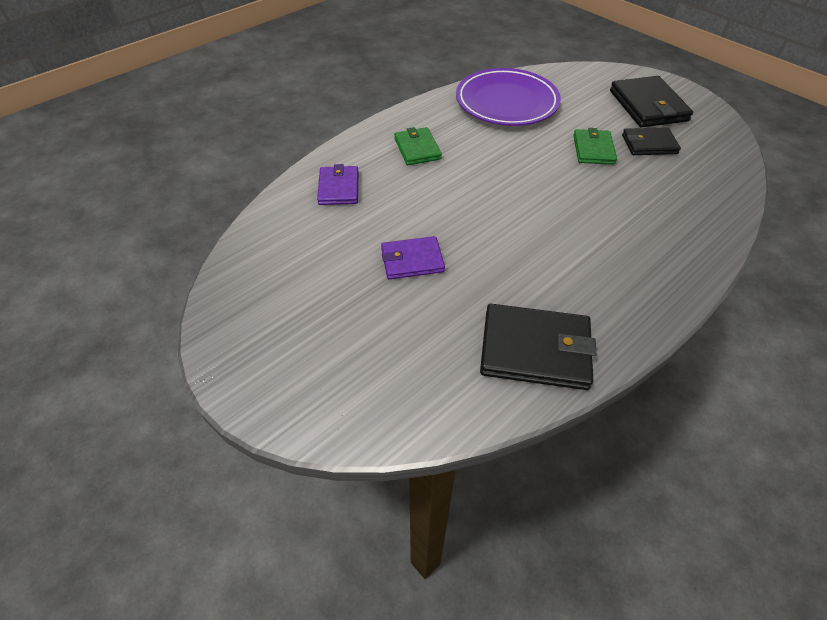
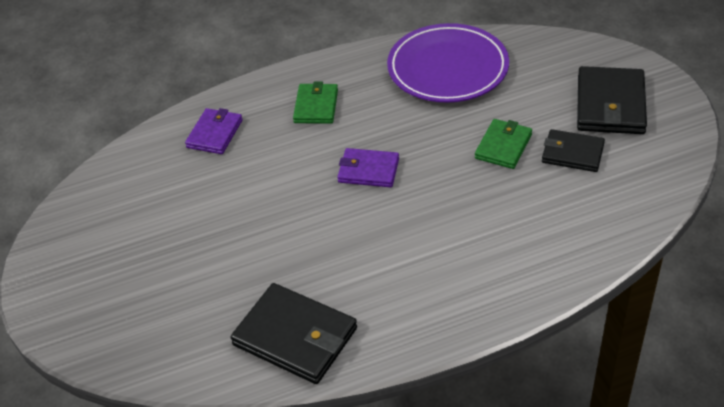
camera: 25 degrees right, 5 degrees down
purple wallet [381,236,445,279] -> purple wallet moved to [337,148,399,187]

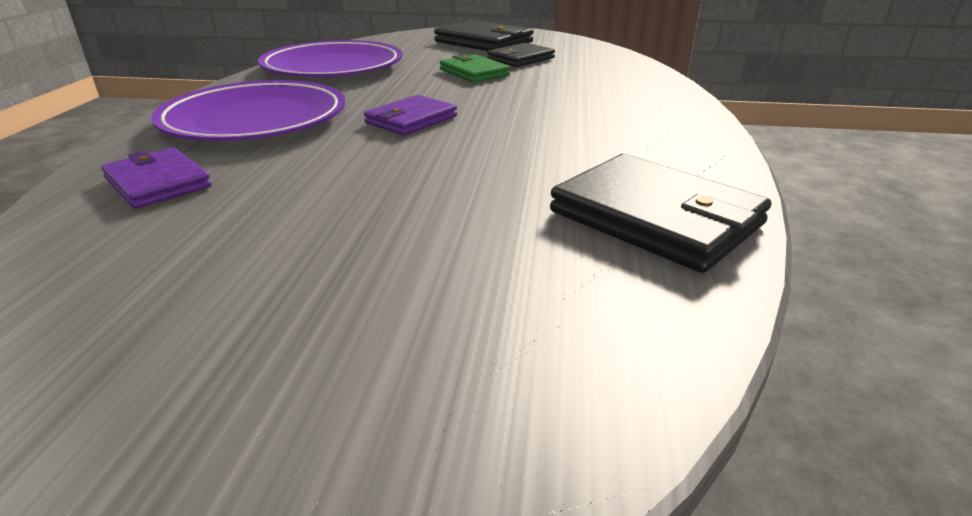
camera: 65 degrees left, 15 degrees down
black wallet [231,283,357,384] -> black wallet turned 75 degrees clockwise [550,154,771,273]
green wallet [293,82,338,124] -> purple plate [151,80,346,141]

